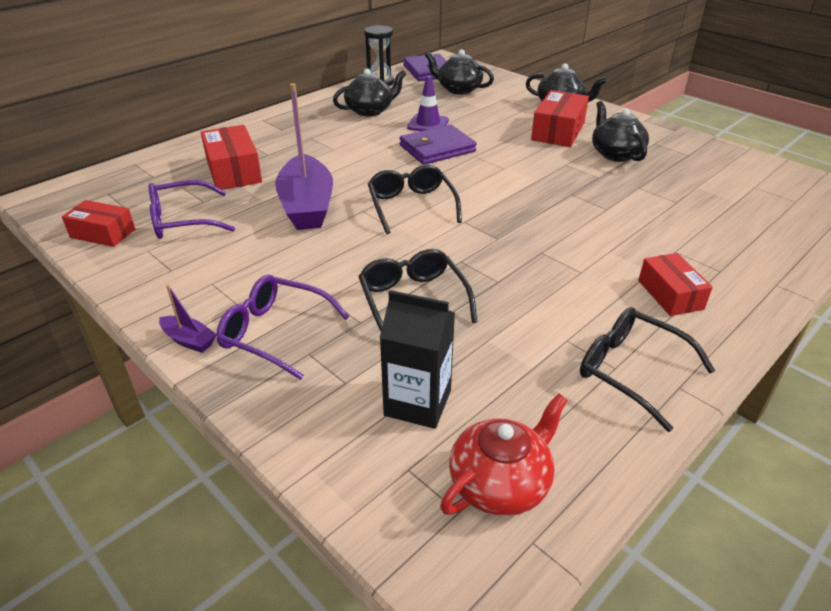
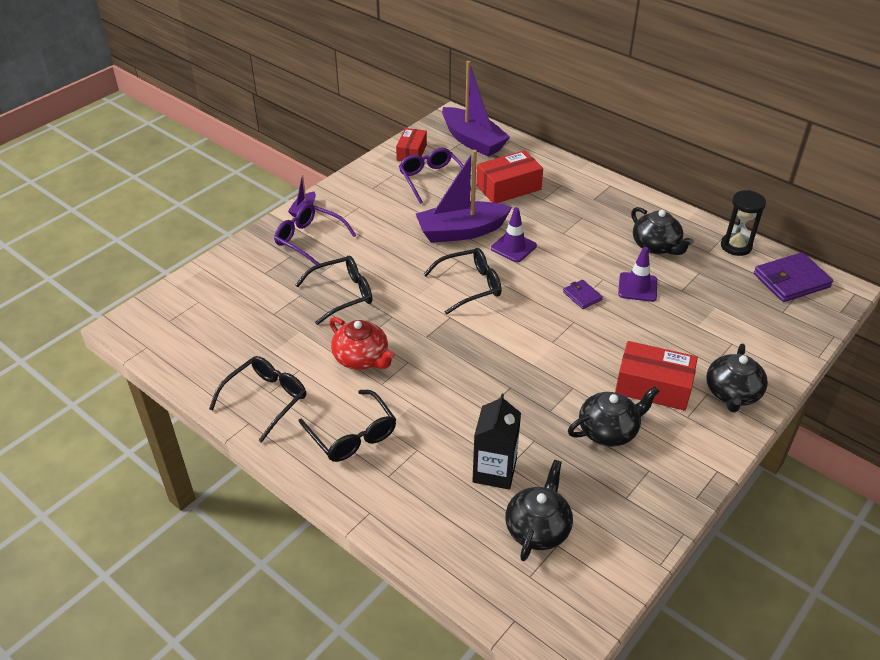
camera: 85 degrees right, 5 degrees up
purple glasses [216,275,350,380] -> purple glasses turned 75 degrees counterclockwise [274,203,356,265]
black carton [380,290,455,429] -> black carton moved to [472,394,521,490]
purple wallet [399,124,477,165] -> purple wallet [563,280,603,309], size x0.52
black teapot [425,49,494,95] -> black teapot moved to [505,460,573,561]
red teapot [440,394,568,516] -> red teapot moved to [329,317,395,370]
red box [638,253,713,316] -> black glasses [298,390,396,462]
none -> purple boat [442,61,510,157]
none -> purple traffic cone [491,207,537,262]

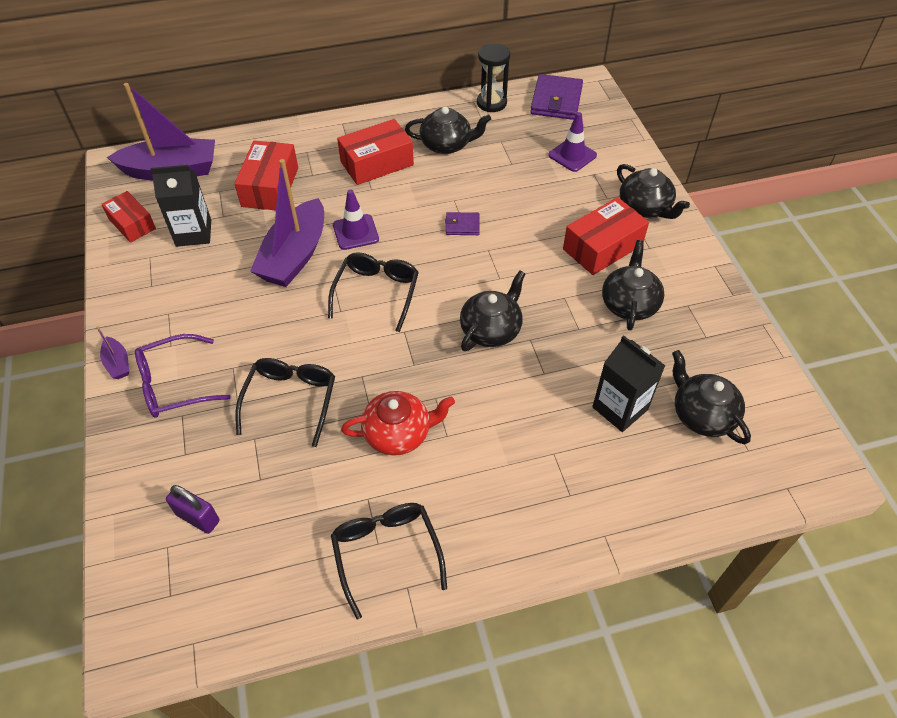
camera: 55 degrees left, 10 degrees up
black glasses [298,390,396,462] -> none
purple glasses [399,148,471,204] -> black carton [150,165,211,247]
purple traffic cone [618,247,657,302] -> purple traffic cone moved to [548,112,597,172]
none -> purple padlock [166,485,219,534]
none -> red box [337,119,414,185]
none -> black teapot [460,271,525,351]

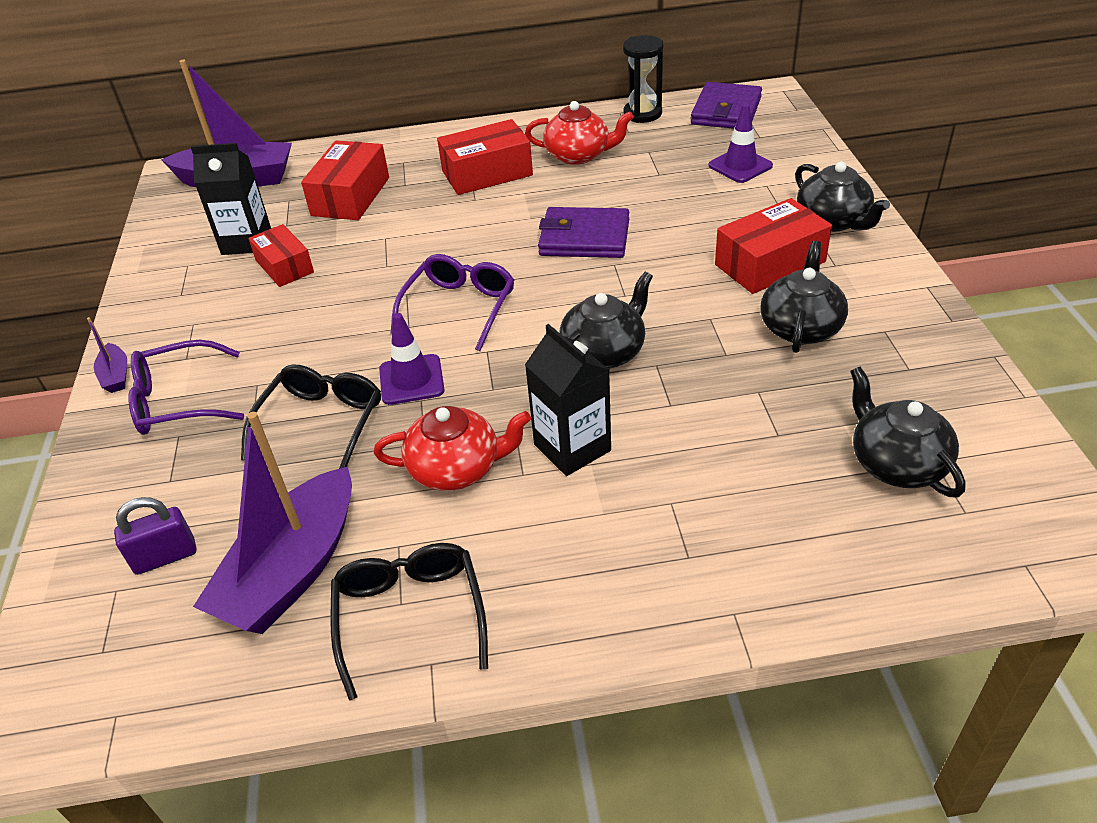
camera: 10 degrees right, 10 degrees down
red box [101,191,156,243] -> red box moved to [248,224,314,287]
purple padlock [166,485,219,534] -> purple padlock turned 60 degrees counterclockwise [114,497,196,575]
purple boat [250,159,324,287] -> purple boat moved to [193,412,352,634]
black glasses [328,252,419,332] -> purple glasses [391,254,514,351]
purple traffic cone [333,189,379,250] -> purple traffic cone moved to [379,313,445,405]
black teapot [405,106,491,154] -> red teapot [525,101,634,165]
purple wallet [445,212,480,235] -> purple wallet [538,207,629,258], size x1.91
black carton [592,335,665,432] -> black carton moved to [525,324,611,476]

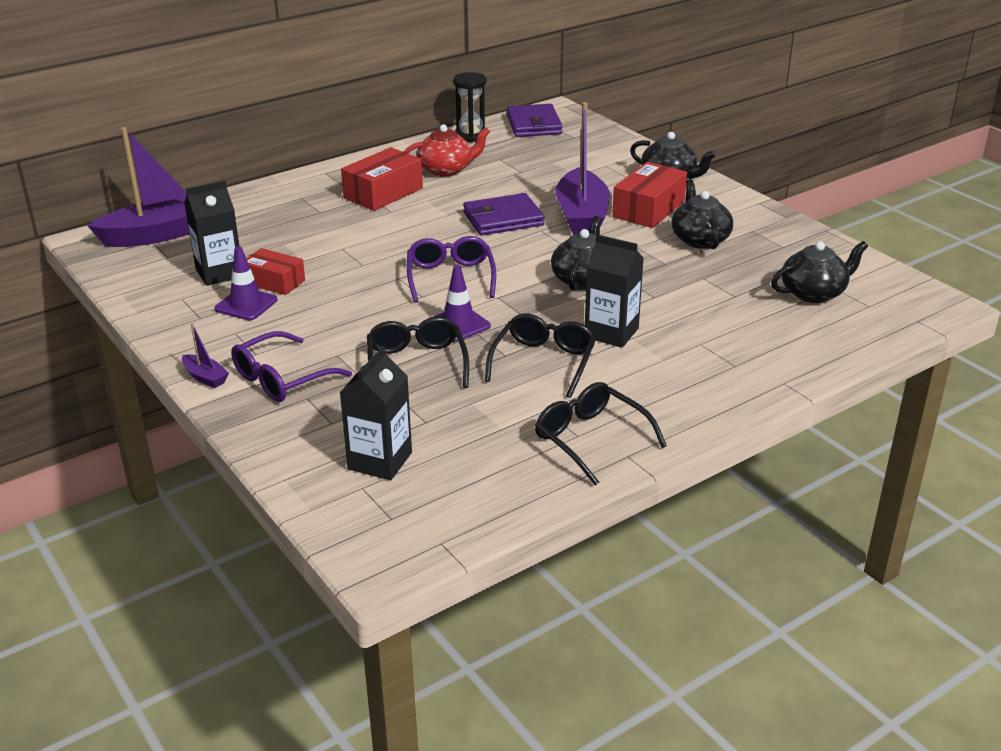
camera: 30 degrees left, 10 degrees down
purple padlock [114,497,196,575] -> black carton [340,346,412,480]
purple boat [193,412,352,634] -> purple boat moved to [555,102,610,235]
red box [301,141,389,220] -> none
red teapot [374,406,531,491] -> black glasses [485,313,596,398]
purple traffic cone [708,103,773,183] -> purple traffic cone moved to [215,246,278,320]
black teapot [850,367,965,498] -> black teapot turned 120 degrees clockwise [771,241,868,303]

